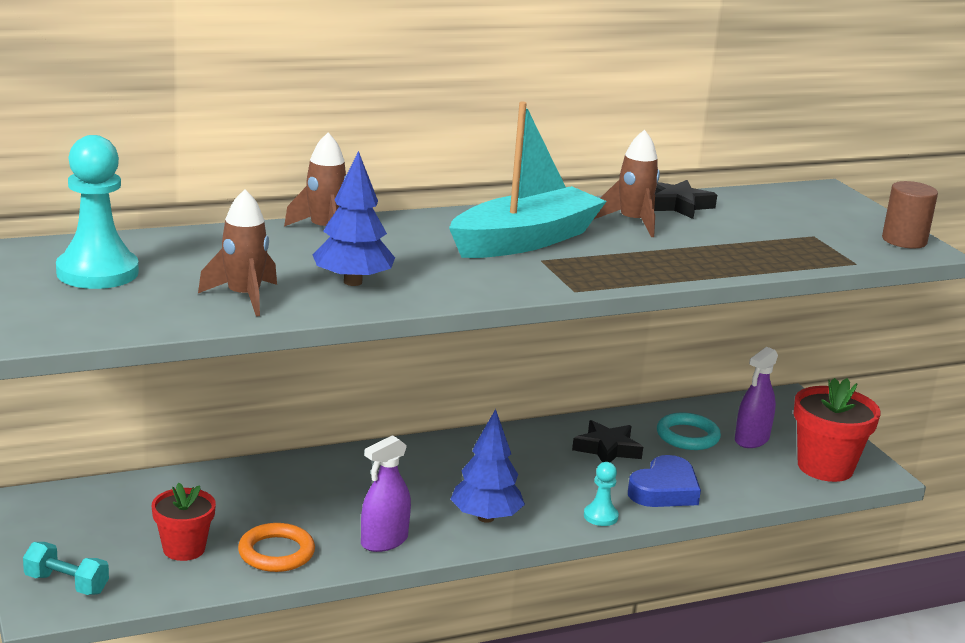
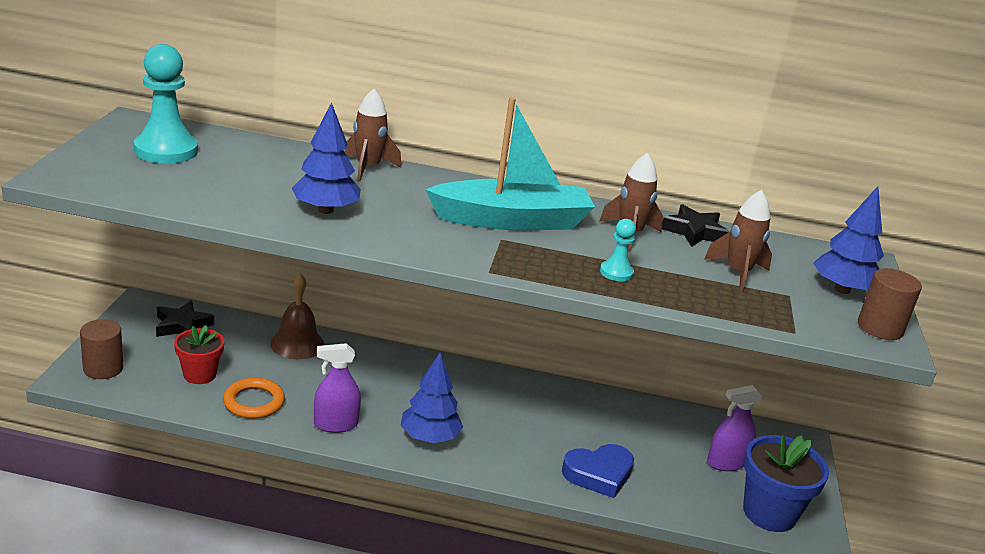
camera: 30 degrees right, 5 degrees up
turquoise dumbbell [23,542,109,595] -> brown cylinder [80,319,123,379]
brown rocket [198,189,277,317] -> brown rocket moved to [704,190,772,292]
black star [572,420,643,463] -> black star moved to [156,301,214,337]
turquoise pawn [584,462,619,526] -> turquoise pawn moved to [600,219,636,282]
turquoise ring [657,413,721,450] -> none
red flower pot [794,378,881,482] -> blue flower pot [743,434,829,532]
none -> brown bell [270,274,324,359]
none -> blue tree [813,186,884,294]

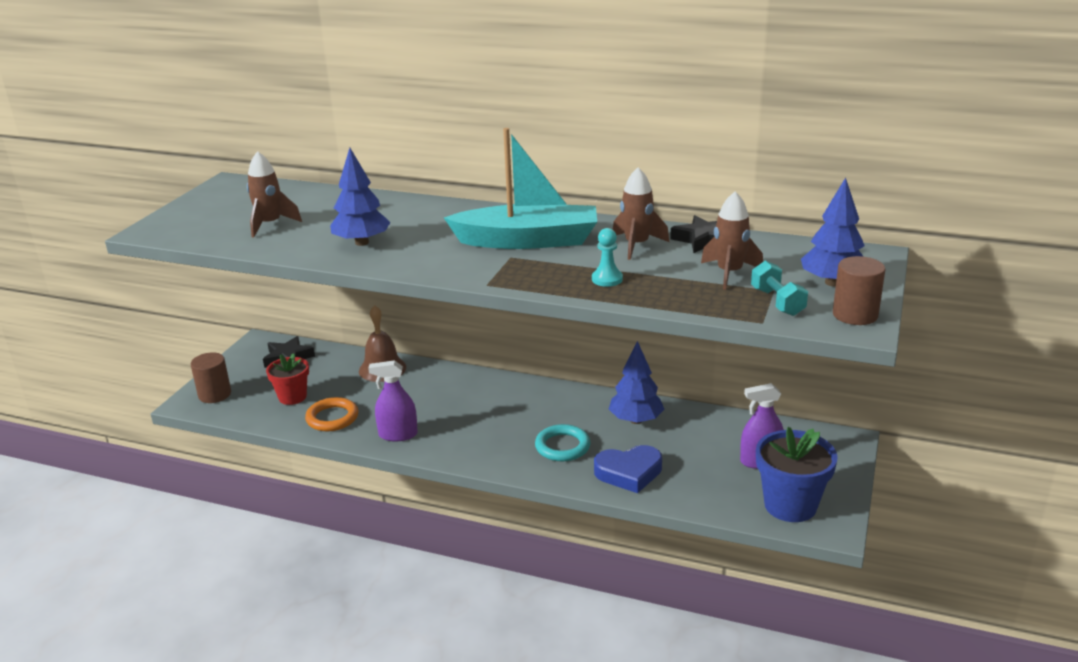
camera: 15 degrees right, 0 degrees up
turquoise pawn [134,44,198,164] -> none
brown rocket [345,89,401,182] -> brown rocket moved to [247,151,302,238]
blue tree [400,352,463,443] -> blue tree moved to [609,341,664,424]
none -> turquoise ring [535,424,590,461]
none -> turquoise dumbbell [751,261,808,316]

